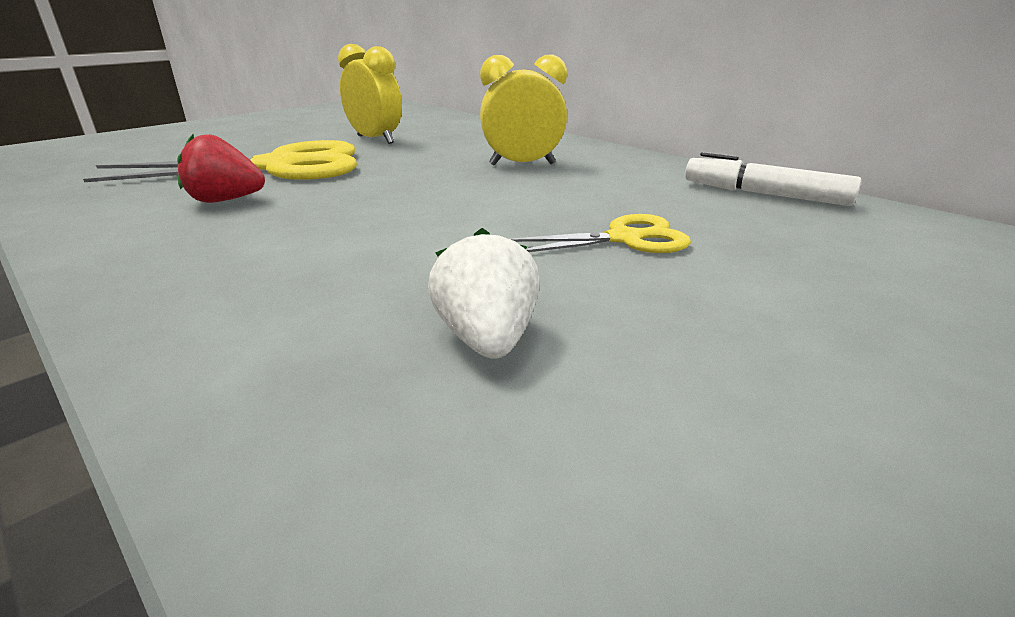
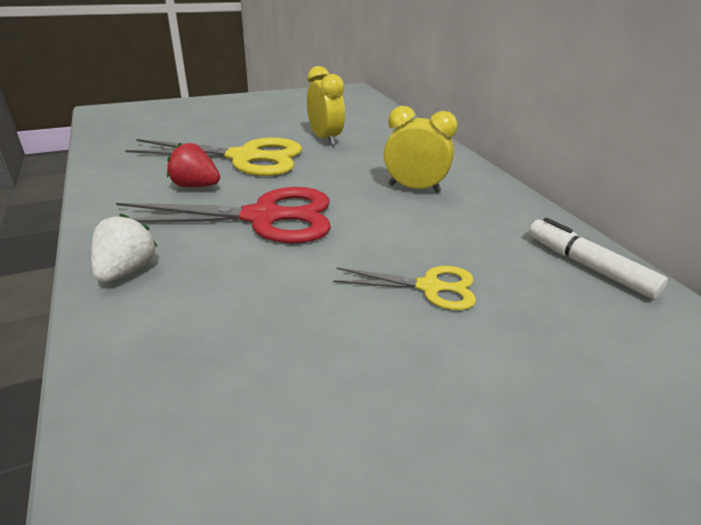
camera: 20 degrees right, 5 degrees up
white strawberry [428,228,540,359] -> white strawberry moved to [91,213,158,282]
none -> red scissors [116,187,331,243]

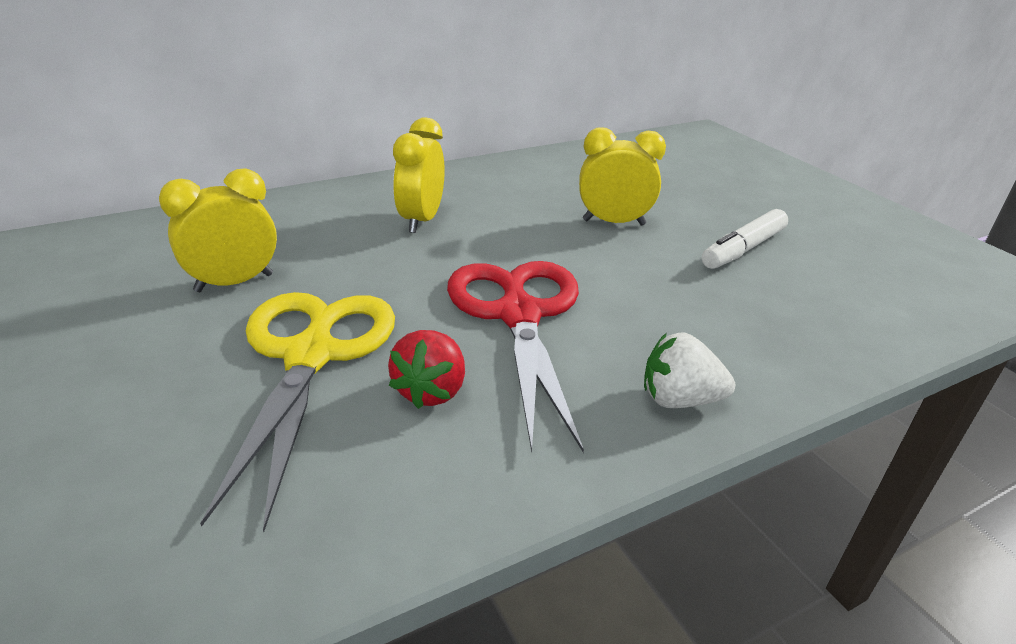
camera: 95 degrees left, 0 degrees up
yellow scissors [333,266,476,310] -> yellow clock [579,128,666,226]
white marker [529,218,668,299] -> white marker moved to [702,209,788,269]

